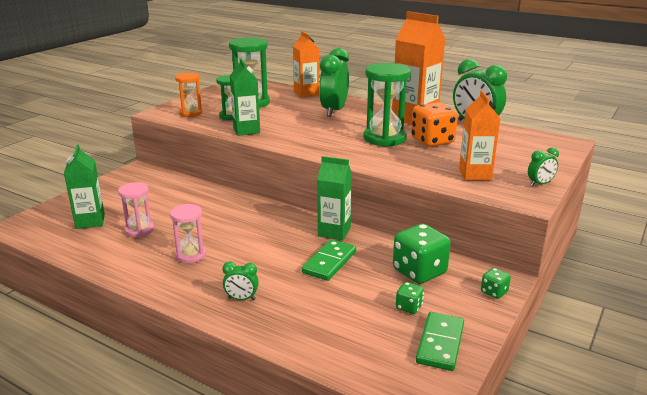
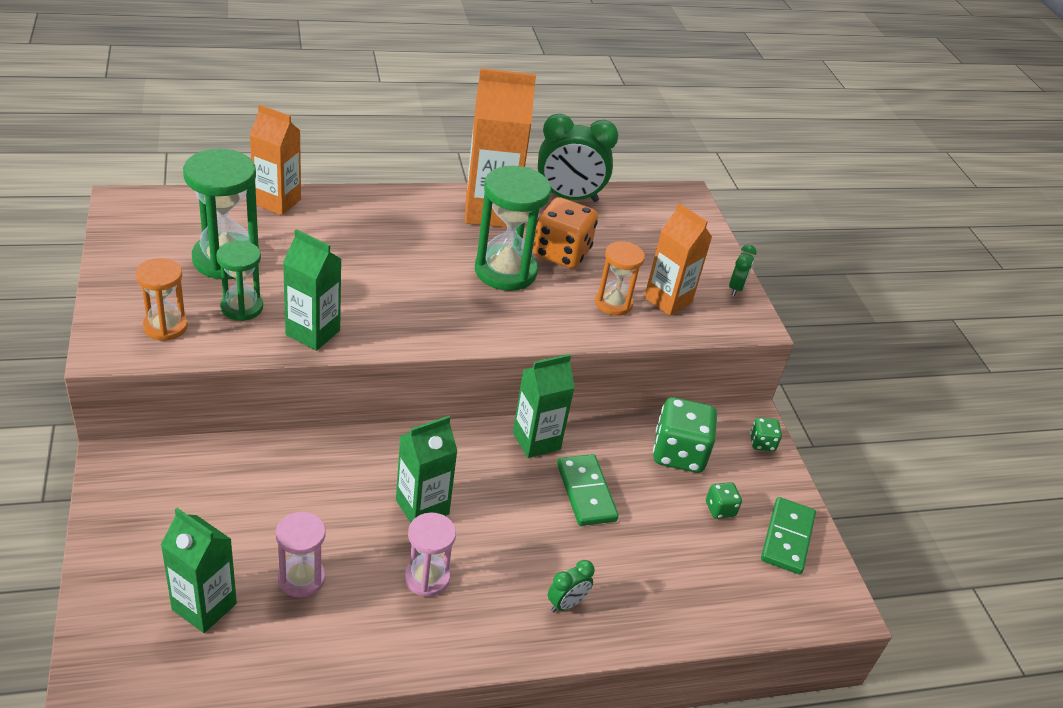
camera: 50 degrees left, 15 degrees up
green clock [319,48,349,117] -> none
green domino [416,312,464,371] -> green domino turned 45 degrees clockwise [761,497,816,574]
none -> green carton [396,416,457,523]
none -> orange hourglass [595,241,645,316]

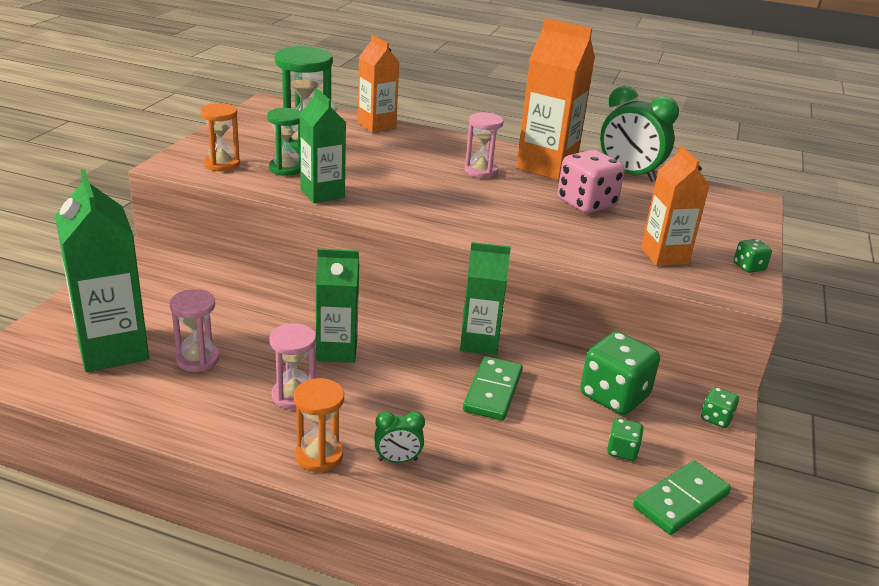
camera: 35 degrees right, 10 degrees down
green carton [161,508,237,633] -> green carton [55,169,149,372], size x1.53
green hourglass [475,166,551,291] -> none
orange dice [533,197,598,269] -> pink dice [558,150,625,213]
orange hourglass [595,241,645,316] -> orange hourglass moved to [294,378,344,472]
green clock [729,244,757,296] -> green dice [734,239,772,273]
none -> pink hourglass [464,112,504,178]

